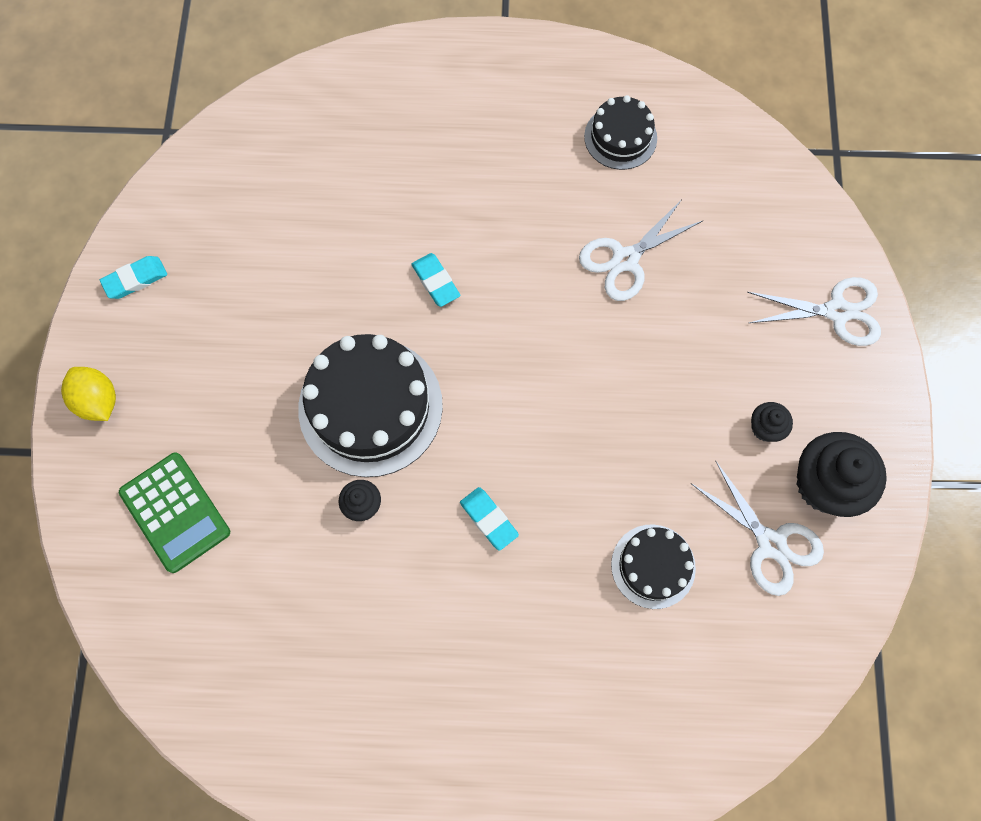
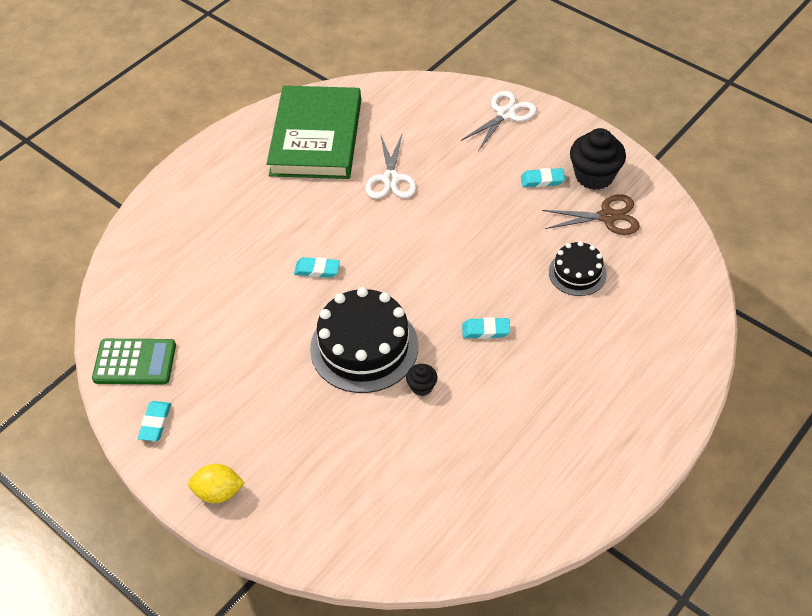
camera: 50 degrees left, 20 degrees down
green calculator [119,452,230,573] -> green calculator moved to [92,339,176,384]
black cake [584,95,657,170] -> green book [267,86,361,179]
white scissors [690,460,824,596] -> brown scissors [542,194,640,235]
black cupcake [751,402,793,442] -> turquoise eraser [521,168,565,187]

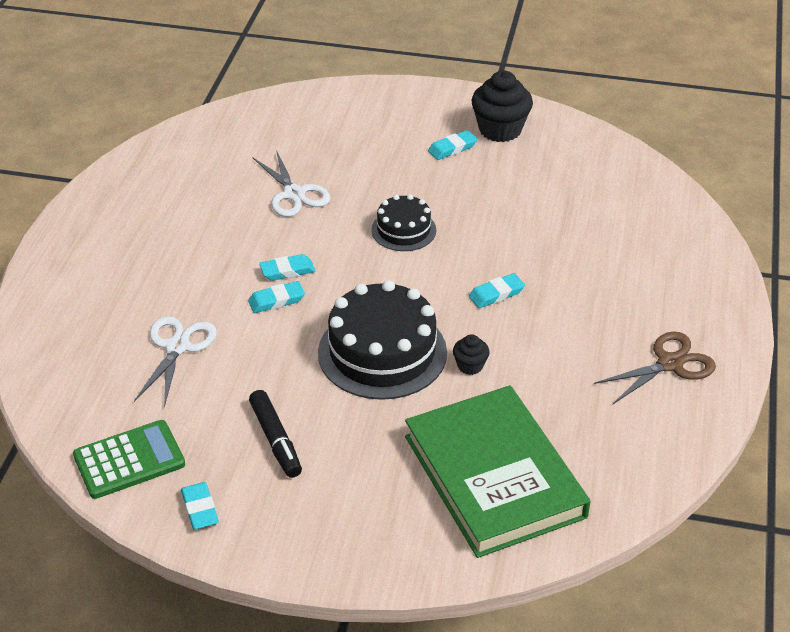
camera: 30 degrees left, 10 degrees down
yellow lemon [188,464,245,503] -> none
green book [267,86,361,179] -> green book moved to [405,386,590,558]
white scissors [461,91,537,151] -> white scissors moved to [134,316,217,408]
brown scissors [542,194,640,235] -> brown scissors moved to [594,332,716,404]
black cake [549,241,607,296] -> black cake moved to [371,194,436,251]
none -> black marker [249,390,302,478]
none -> turquoise eraser [259,254,315,281]

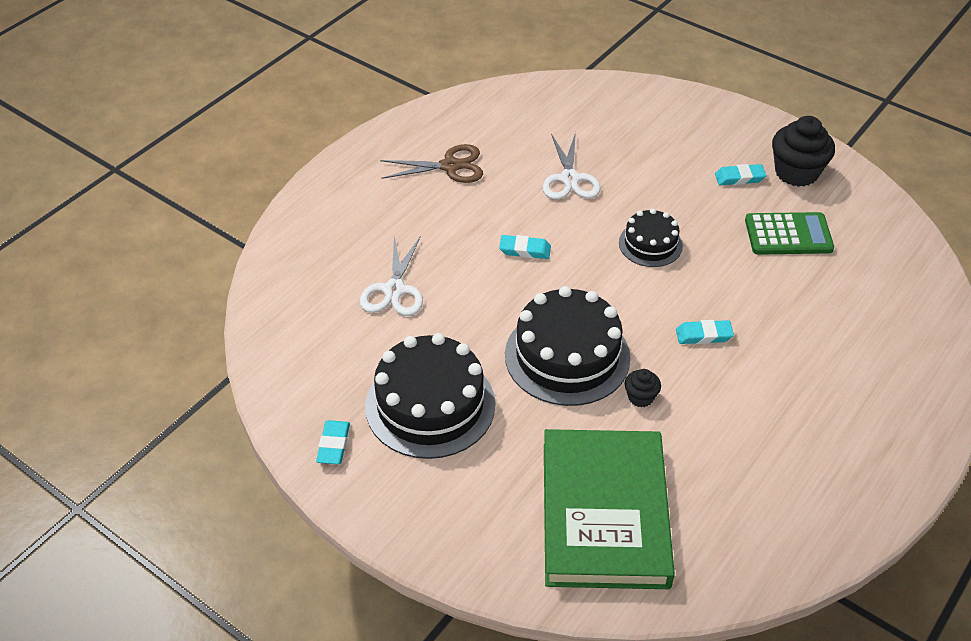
camera: 25 degrees right, 5 degrees up
green calculator [73,420,185,499] -> green calculator moved to [745,212,834,255]
white scissors [134,316,217,408] -> white scissors turned 150 degrees clockwise [360,236,423,316]
turquoise eraser [248,281,305,313] -> none
black marker [249,390,302,478] -> black cake [365,333,495,459]
brown scissors [594,332,716,404] -> brown scissors moved to [380,144,483,183]

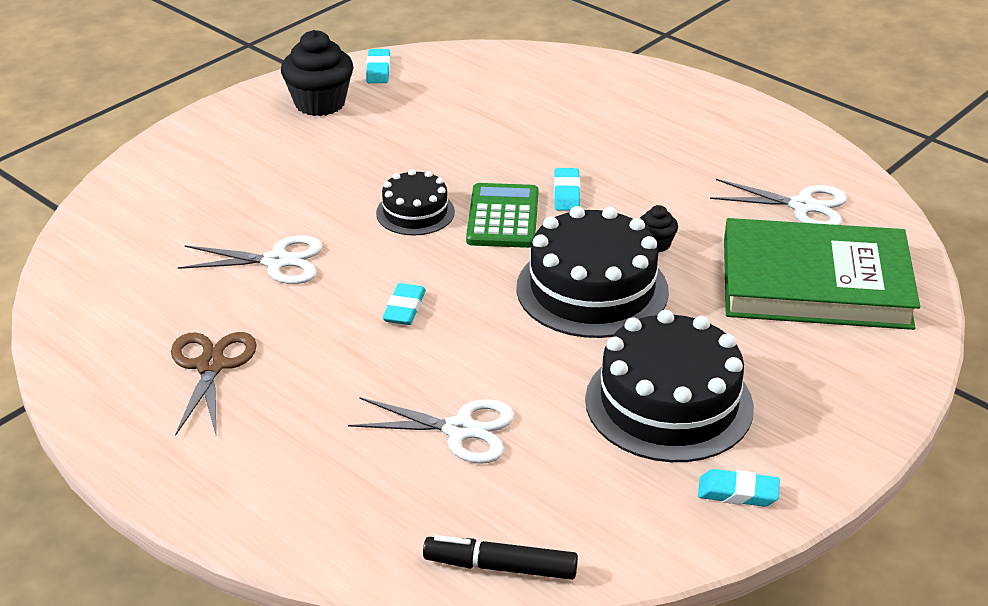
camera: 85 degrees left, 10 degrees down
turquoise eraser [715,164,767,185] -> turquoise eraser moved to [366,49,390,83]
green calculator [745,212,834,255] -> green calculator moved to [466,183,539,248]
none -> black marker [423,535,578,580]
none -> white scissors [710,179,847,225]

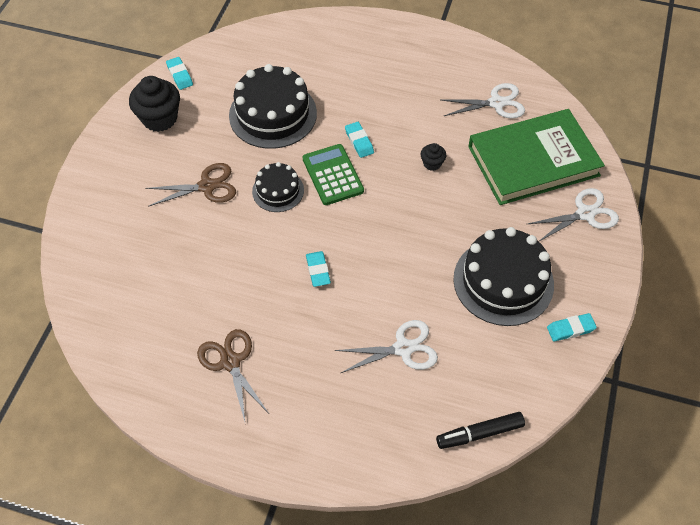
camera: 25 degrees left, 20 degrees up
white scissors [178,235,322,284] -> white scissors moved to [528,188,619,241]
black cake [516,206,669,338] -> black cake moved to [229,64,317,149]
none -> brown scissors [145,163,236,207]

